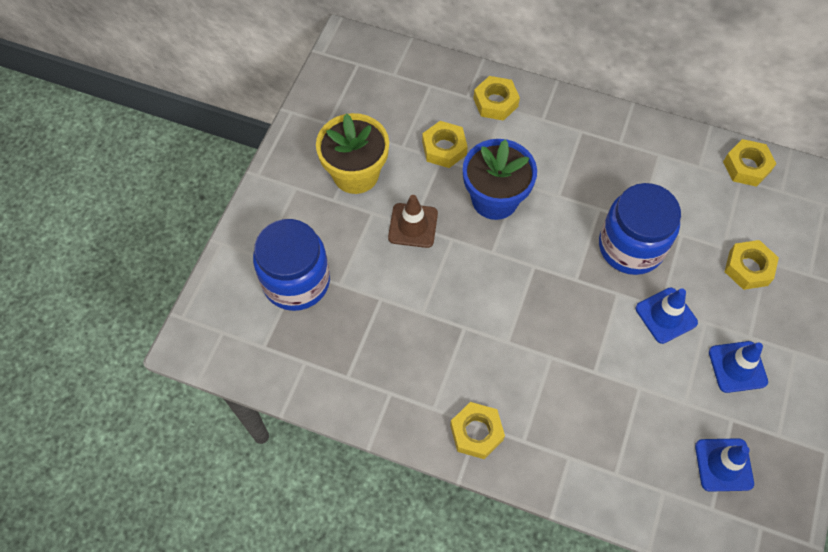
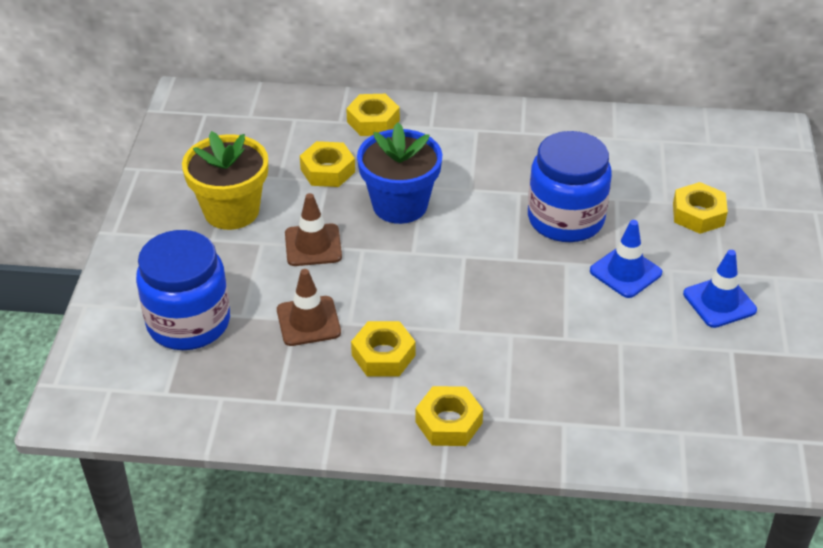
camera: 15 degrees left, 20 degrees down
blue traffic cone [695,438,754,492] -> none
yellow nut [723,139,777,187] -> yellow nut moved to [351,321,416,377]
none -> brown traffic cone [277,269,341,346]

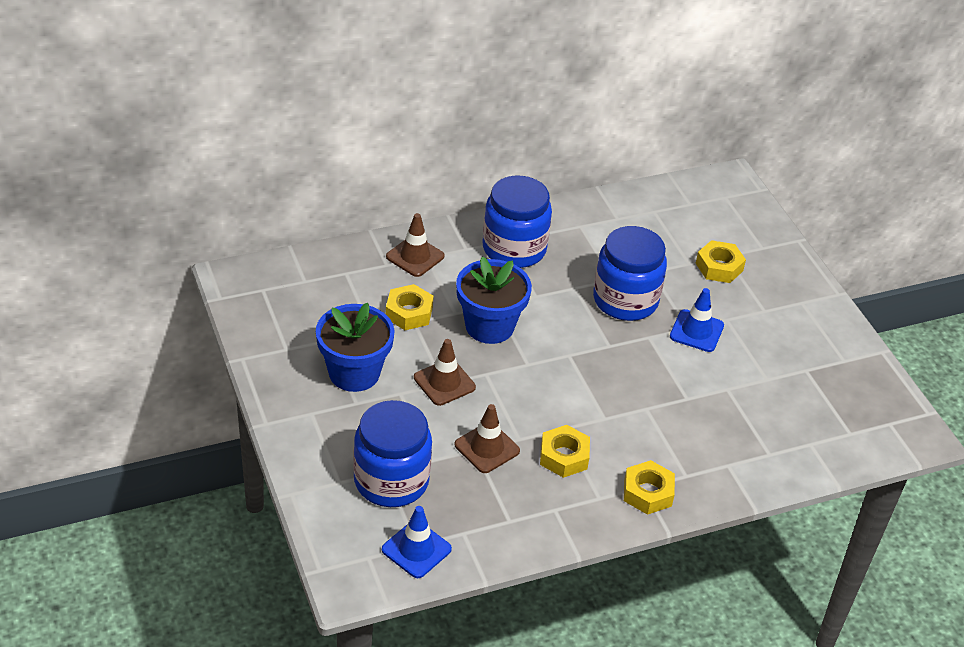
camera: 30 degrees left, 0 degrees up
yellow flower pot [182,131,268,230] -> blue flower pot [316,303,395,392]
yellow nut [346,94,400,136] -> brown traffic cone [386,213,445,277]
blue traffic cone [683,250,757,328] -> blue traffic cone moved to [382,506,452,578]
none -> blue jar [482,176,552,268]

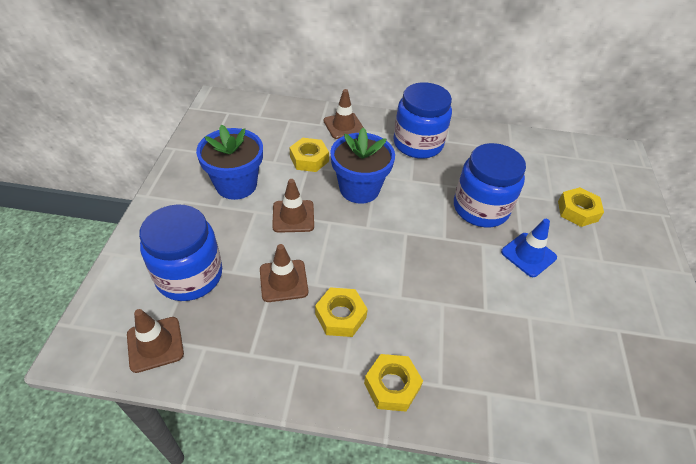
camera: 30 degrees right, 5 degrees up
blue traffic cone [382,506,452,578] -> brown traffic cone [127,309,184,373]

